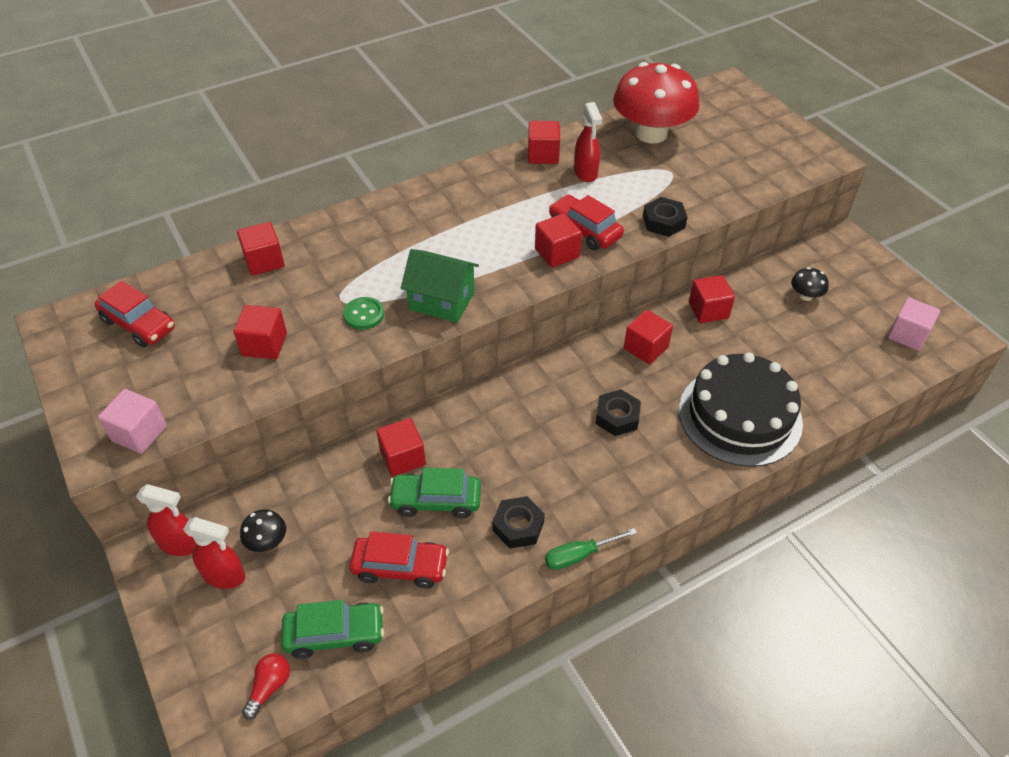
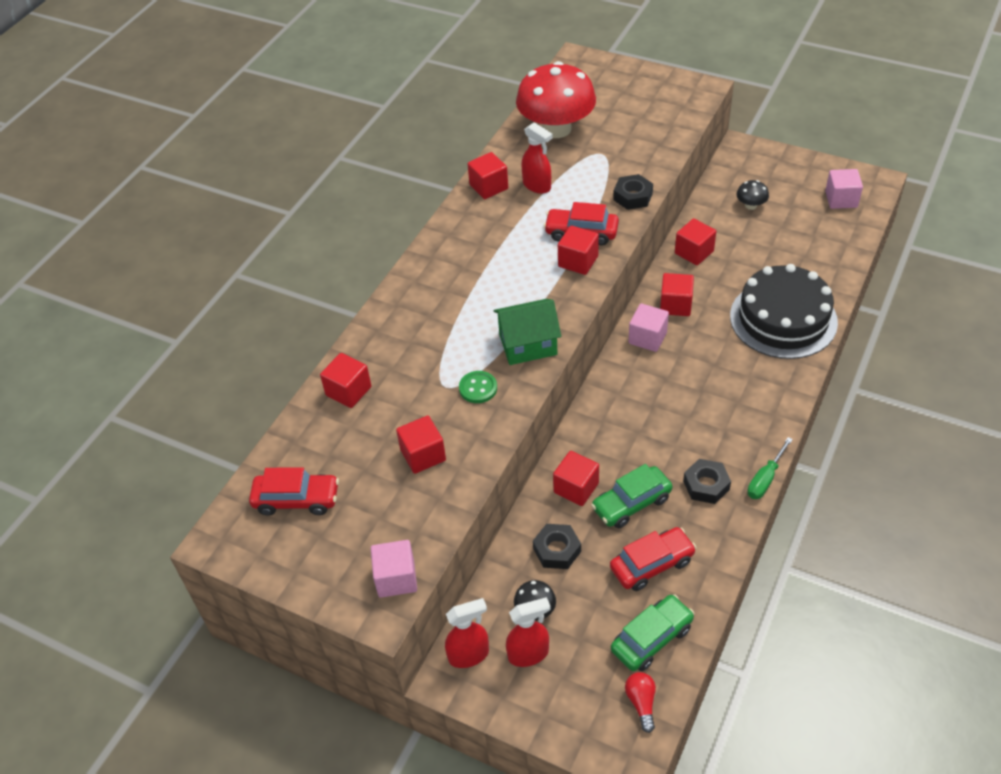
camera: 30 degrees left, 0 degrees up
black nut [596,389,641,436] -> black nut moved to [533,524,581,569]
none -> pink cube [628,303,669,352]

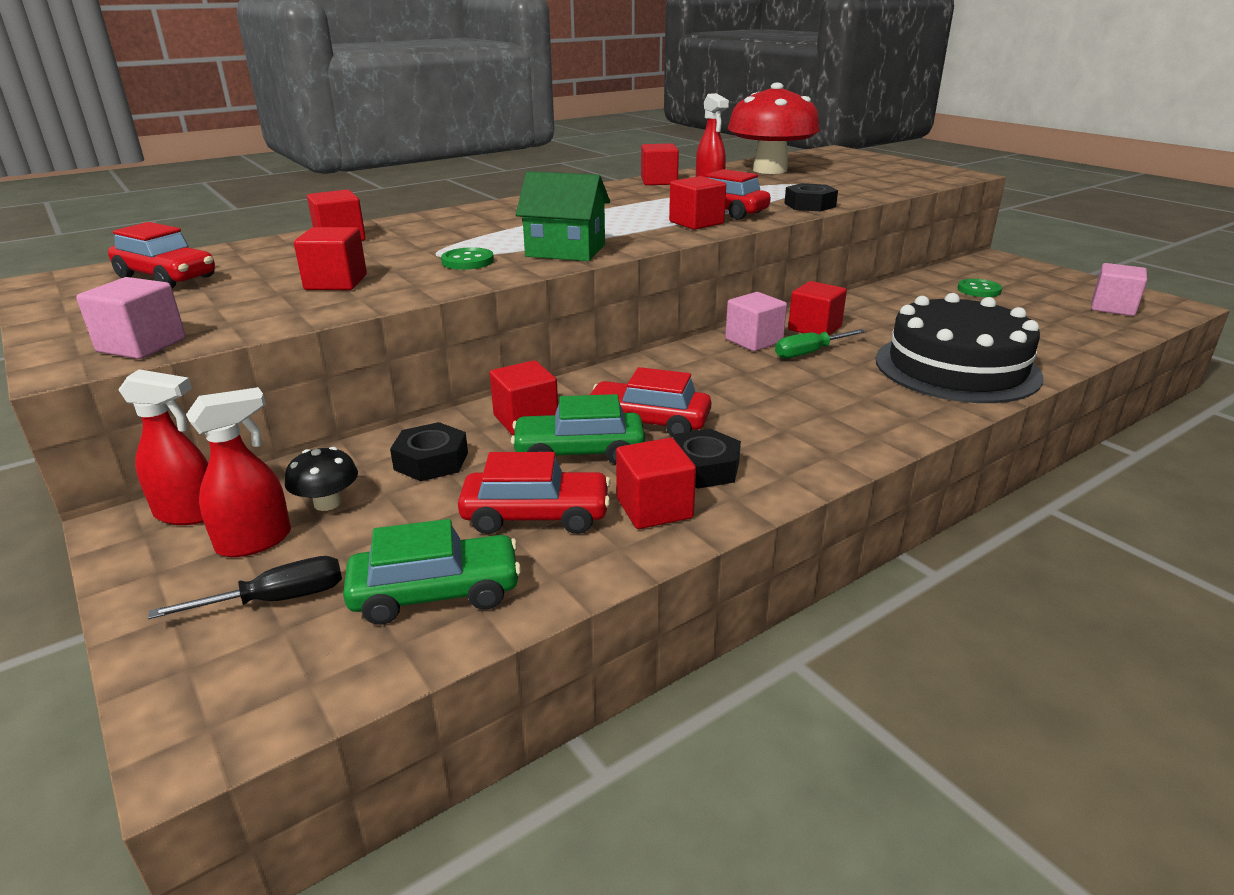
camera: 25 degrees right, 20 degrees down
red spray bottle [506,597,551,667] -> red spray bottle turned 45 degrees counterclockwise [186,387,291,557]
red light bulb [625,672,656,733] -> none
red cube [675,218,716,265] -> red cube moved to [616,438,696,529]
black mushroom [737,180,769,210] -> green button [958,279,1002,297]
green screwdriver [747,437,793,499] -> green screwdriver moved to [775,329,866,359]
none -> black screwdriver [148,556,342,619]
none -> red car [590,367,712,438]

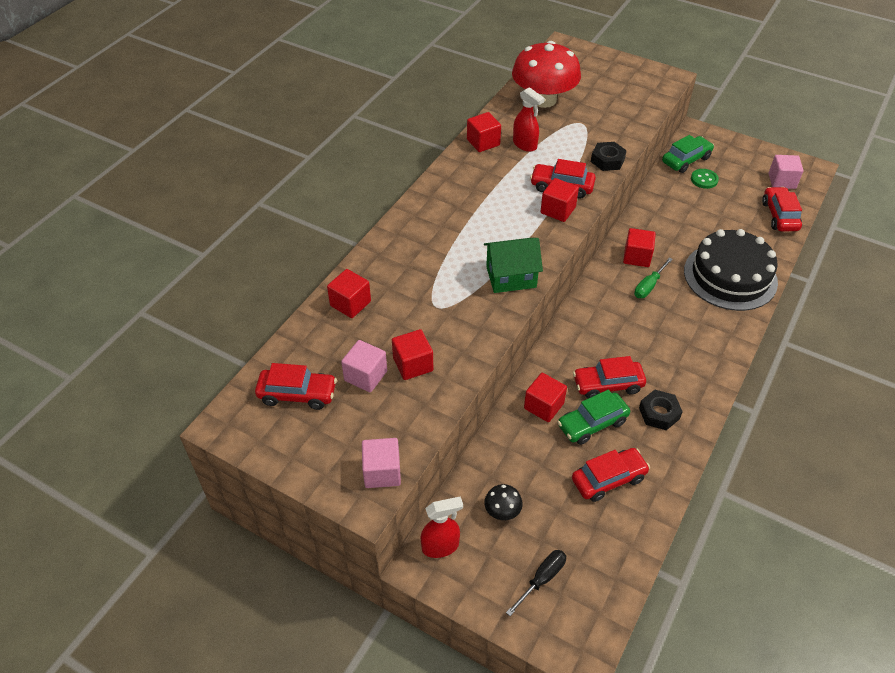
camera: 25 degrees left, 20 degrees up
red spray bottle [186,387,291,557] -> none
green car [343,519,521,625] -> green car moved to [662,135,714,173]
black nut [390,422,468,481] -> none
green button [441,247,494,270] -> none
red cube [616,438,696,529] -> none
pink cube [725,292,787,351] -> pink cube moved to [341,340,387,392]
none -> red car [762,187,802,231]

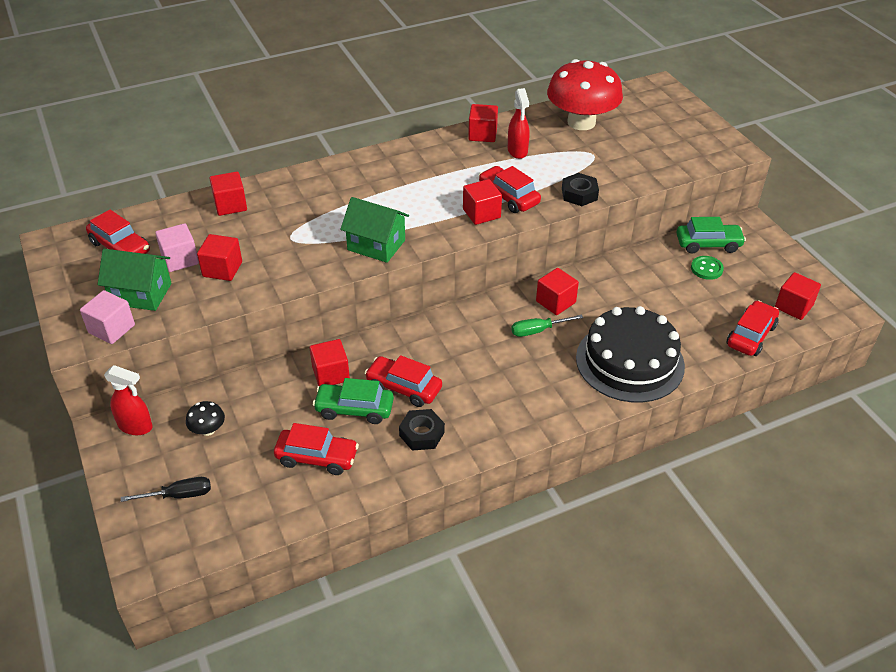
camera: 35 degrees right, 5 degrees down
pink cube [769,155,804,189] -> red cube [775,272,821,320]
none -> green house [97,249,172,311]

